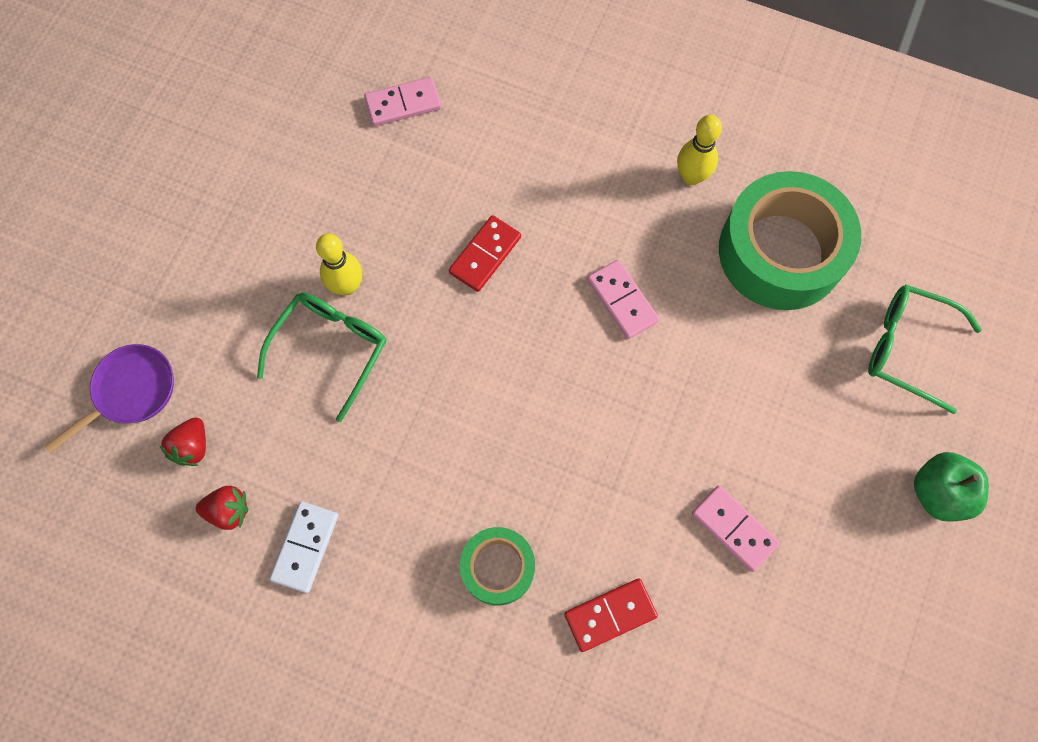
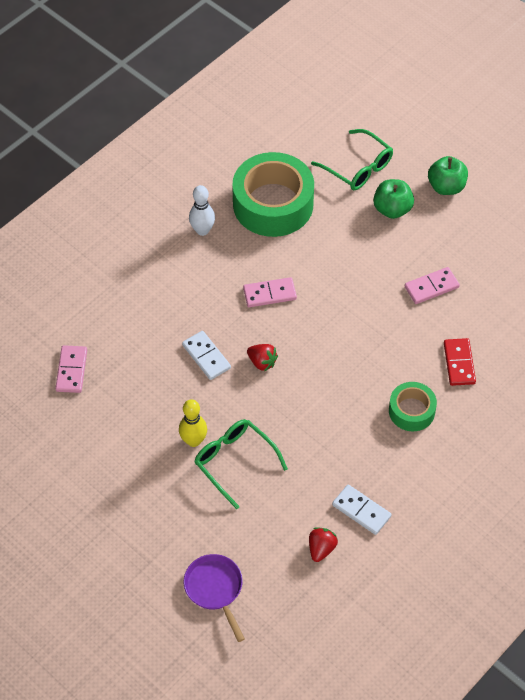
camera: 70 degrees left, 15 degrees down
red strawberry [160,417,206,466] -> red strawberry moved to [247,344,278,372]
red domino [449,215,521,292] -> white domino [182,331,231,380]
yellow bowling pin [677,115,722,185] -> white bowling pin [189,185,215,236]
green glasses [868,284,982,414] -> green glasses turned 90 degrees counterclockwise [311,129,393,190]
none -> green apple [373,179,414,219]

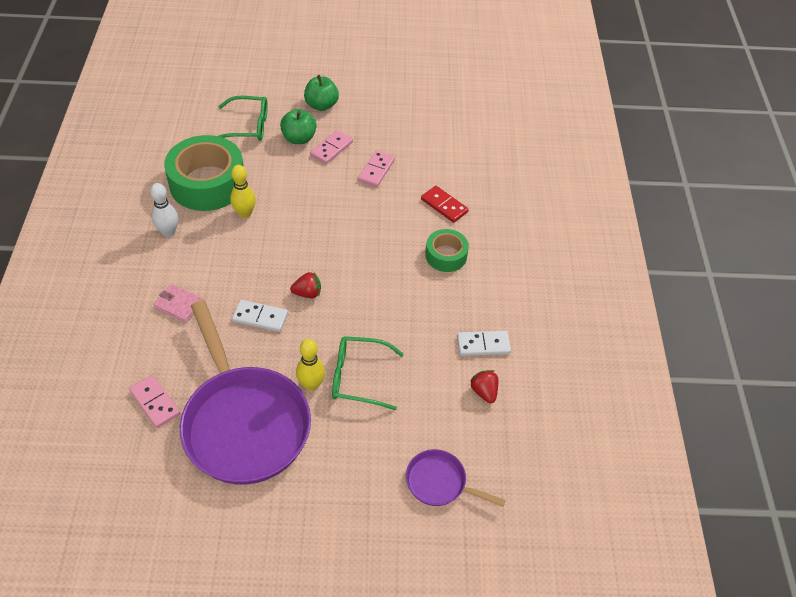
camera: 45 degrees left, 5 degrees down
pink domino [243,277,297,307] -> pink domino moved to [310,130,353,164]
none -> pink wallet [153,284,203,323]
none -> purple pan [180,300,311,485]
none -> yellow bowling pin [230,165,256,218]

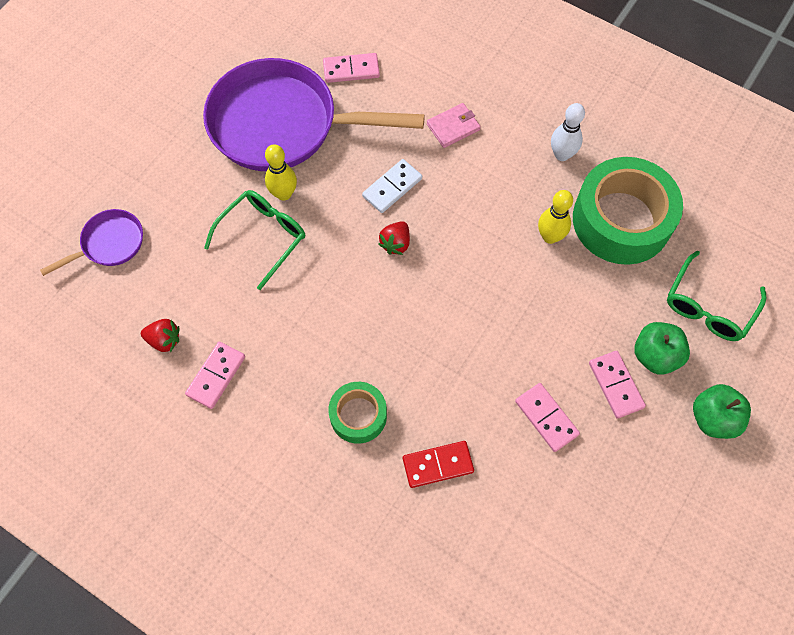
camera: 125 degrees right, 15 degrees up
white domino [457,331,511,356] -> pink domino [185,342,245,409]

